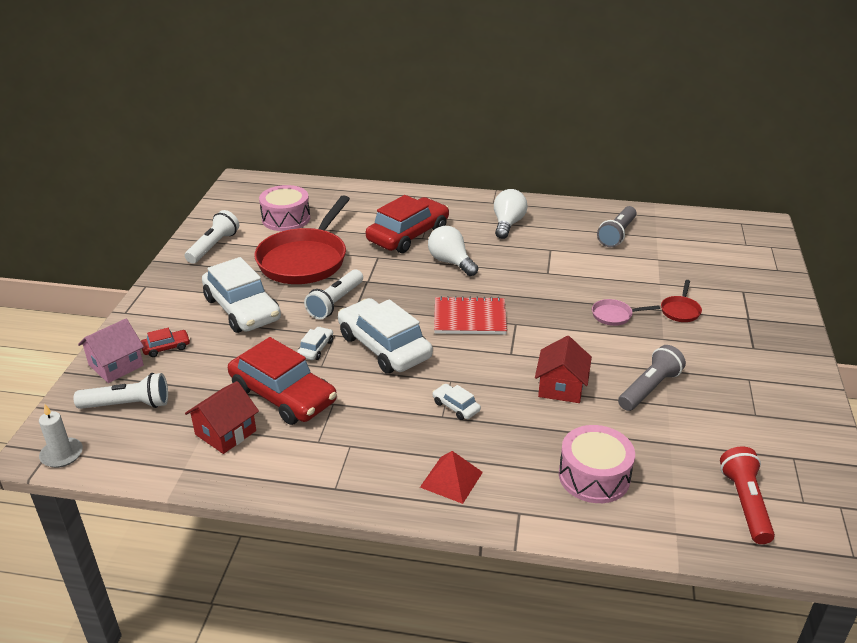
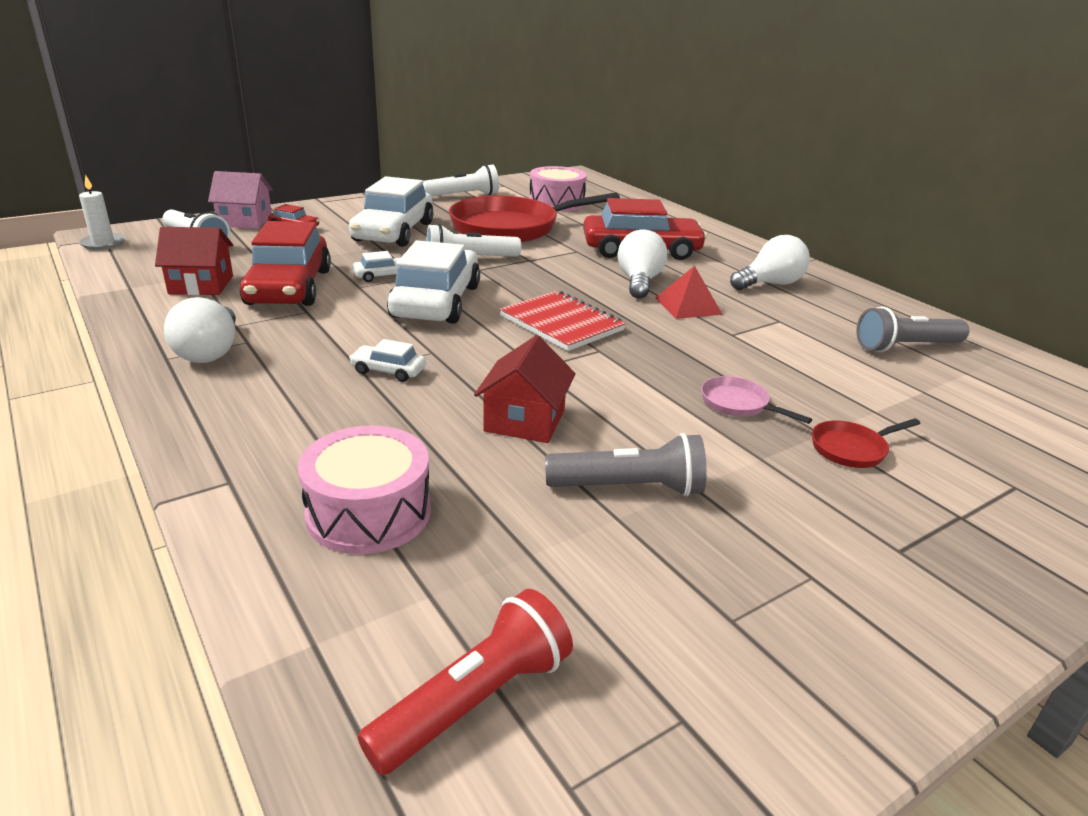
camera: 45 degrees right, 5 degrees down
red pyramid [420,451,483,504] -> red pyramid moved to [655,266,723,319]
white car [433,384,481,420] -> white car turned 75 degrees counterclockwise [349,339,426,382]
red house [535,336,592,403] -> red house turned 45 degrees counterclockwise [474,335,576,443]
none -> white light bulb [164,297,236,363]

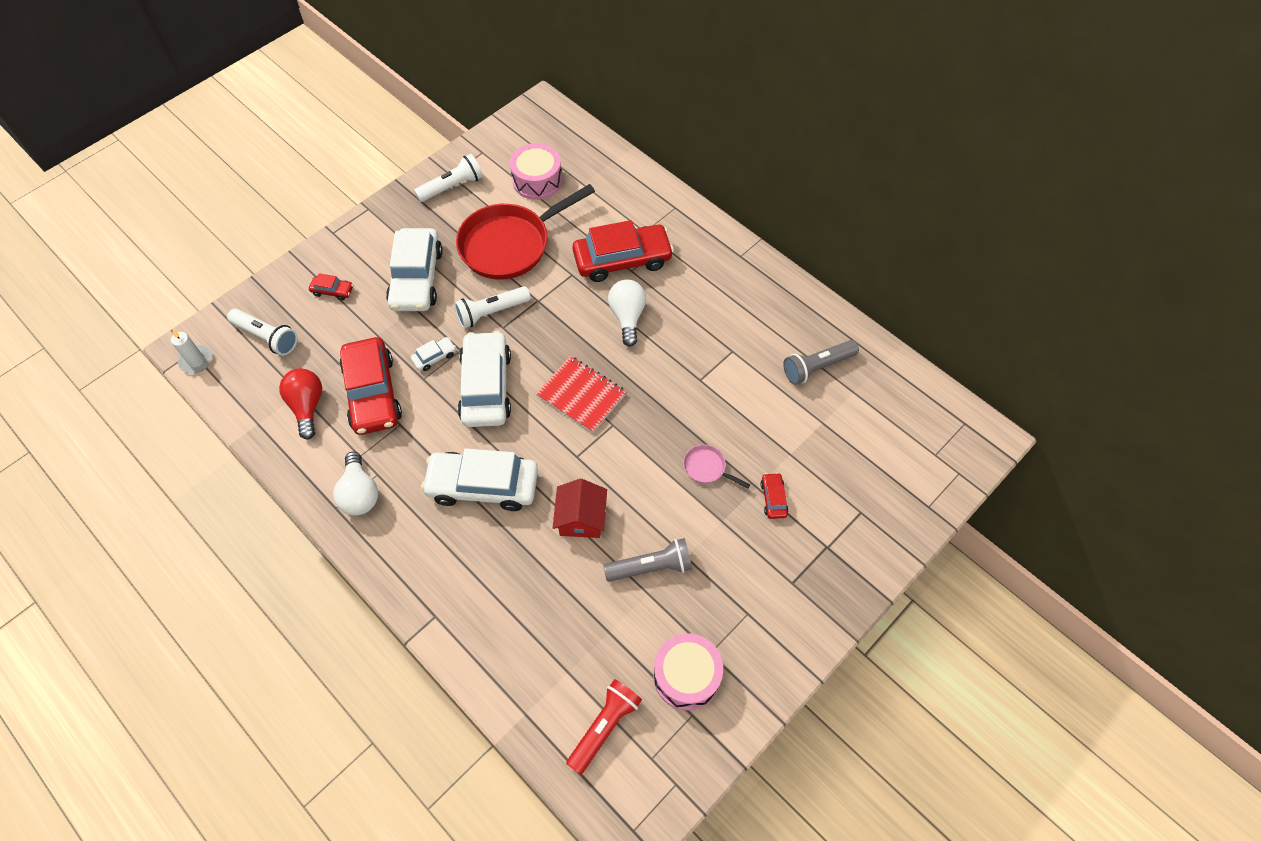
camera: 10 degrees left, 30 degrees up
red house [155,227,233,295] -> red light bulb [279,368,322,440]
pink house [208,171,273,229] -> none
pink drum [298,425,431,554] -> pink drum moved to [653,633,723,710]
white car [349,339,426,382] -> white car [421,448,538,511], size x2.33
red pyramid [655,266,723,319] -> none
white light bulb [730,235,810,290] -> none
red pan [812,418,921,468] -> red car [760,473,788,519]

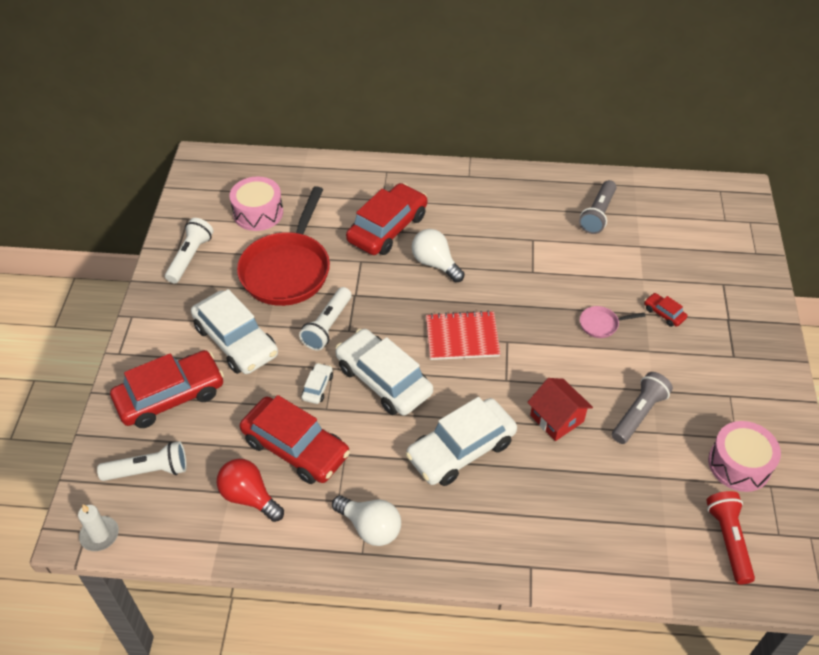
camera: 40 degrees left, 10 degrees down
red car [309,274,353,300] -> red car [110,350,224,428], size x2.33

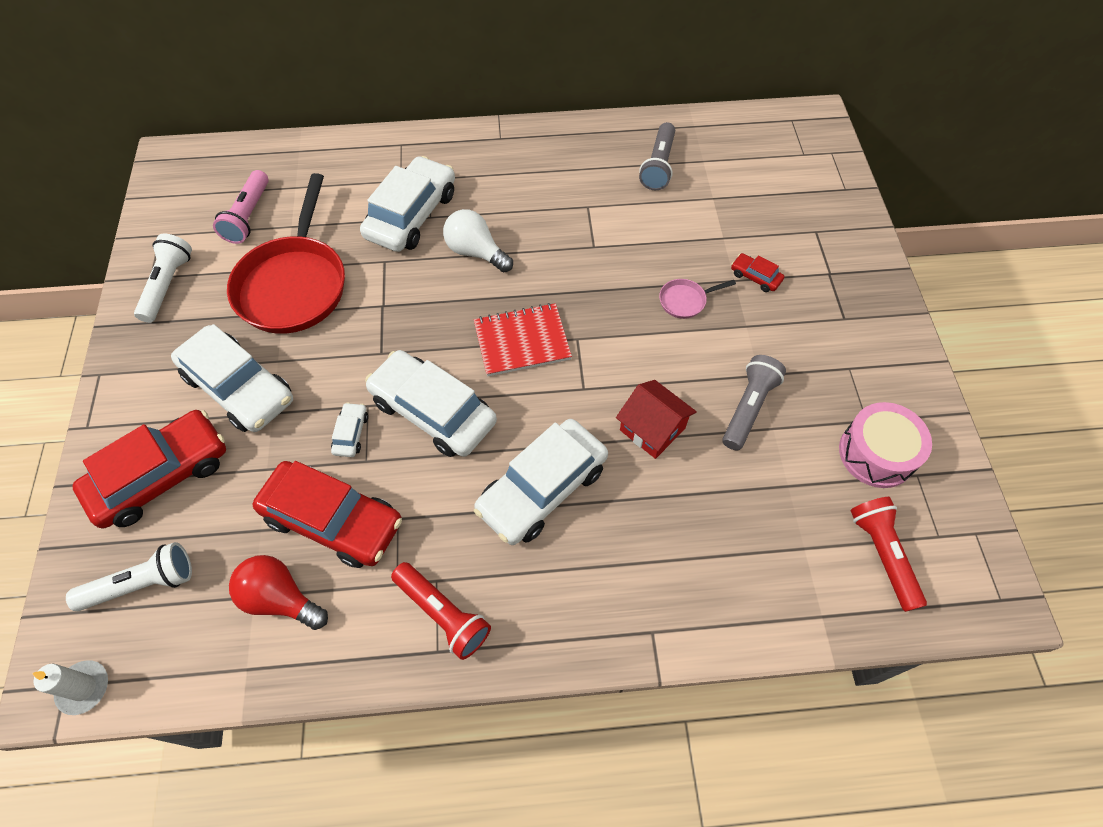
camera: 10 degrees left, 10 degrees up
pink drum [229,176,283,231] -> pink flashlight [213,170,269,244]
white flashlight [299,287,352,351] -> none
white light bulb [332,495,401,546] -> red flashlight [391,562,491,660]
red car [346,183,427,255] -> white car [360,156,455,252]

